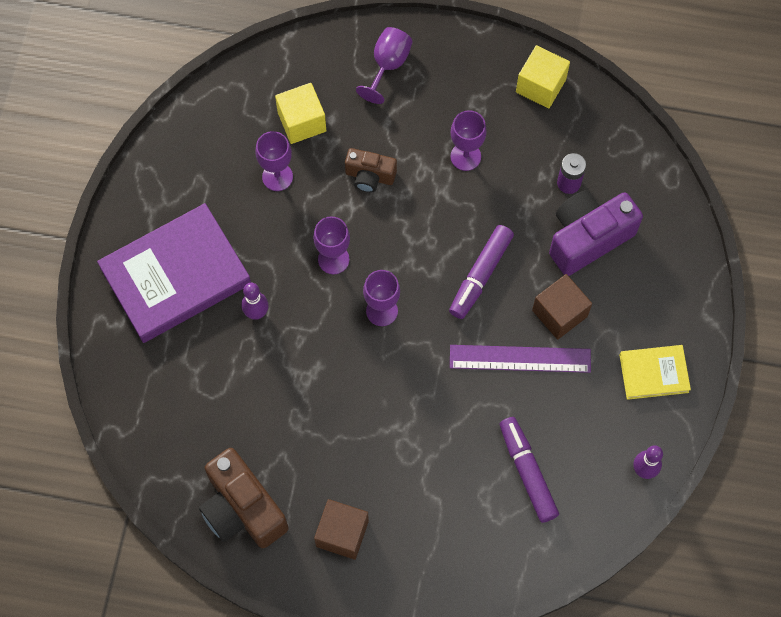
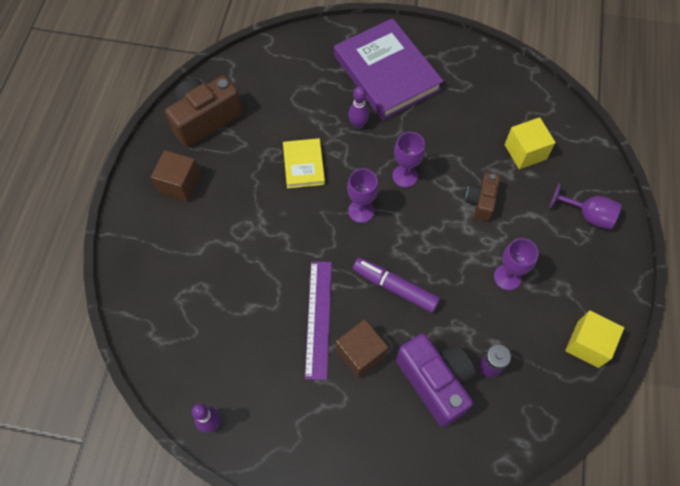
camera: 90 degrees right, 5 degrees down
purple goblet [255,131,293,191] -> none
purple marker [499,417,559,523] -> none
yellow book [619,345,691,400] -> yellow book moved to [283,138,325,188]

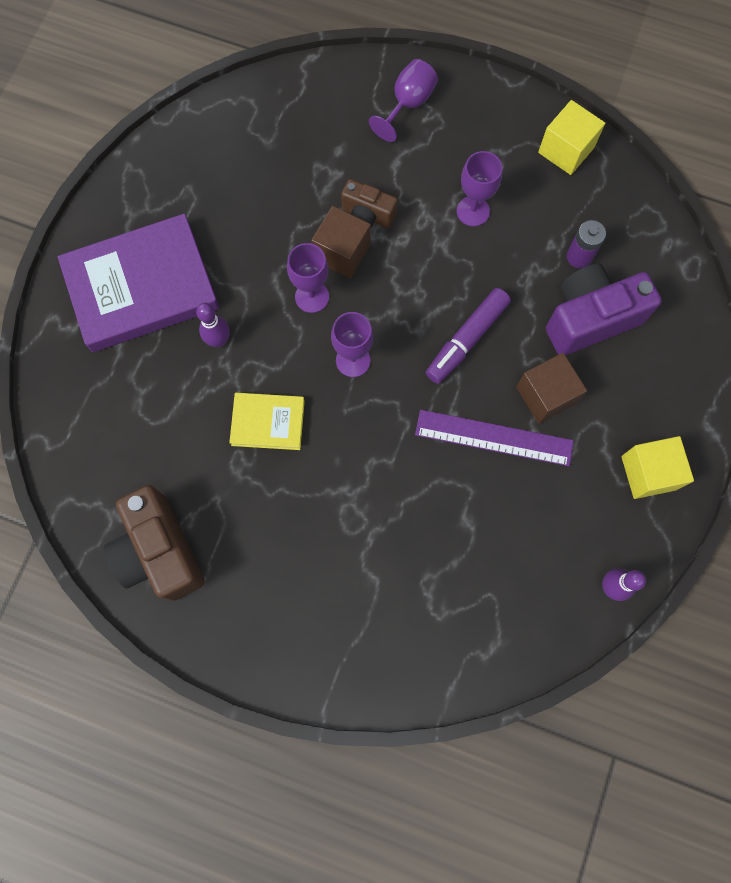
camera: 80 degrees left, 10 degrees up
brown cube [151,150,201,202] -> brown cube moved to [311,206,371,278]
yellow cube [505,117,556,169] -> yellow cube moved to [621,436,694,499]

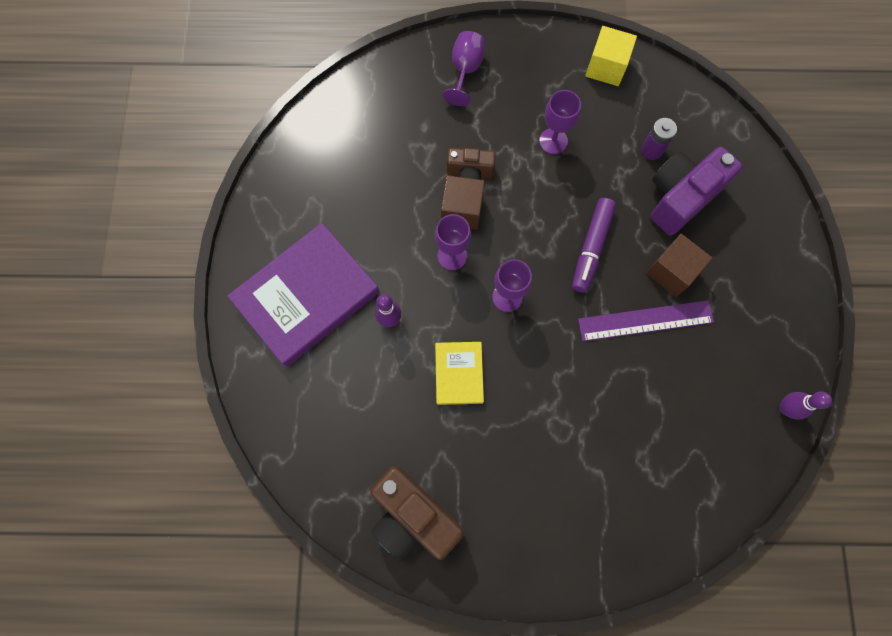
camera: 20 degrees left, 0 degrees up
yellow book [229,393,305,450] -> yellow book turned 75 degrees counterclockwise [435,342,484,405]
yellow cube [621,436,694,499] -> none

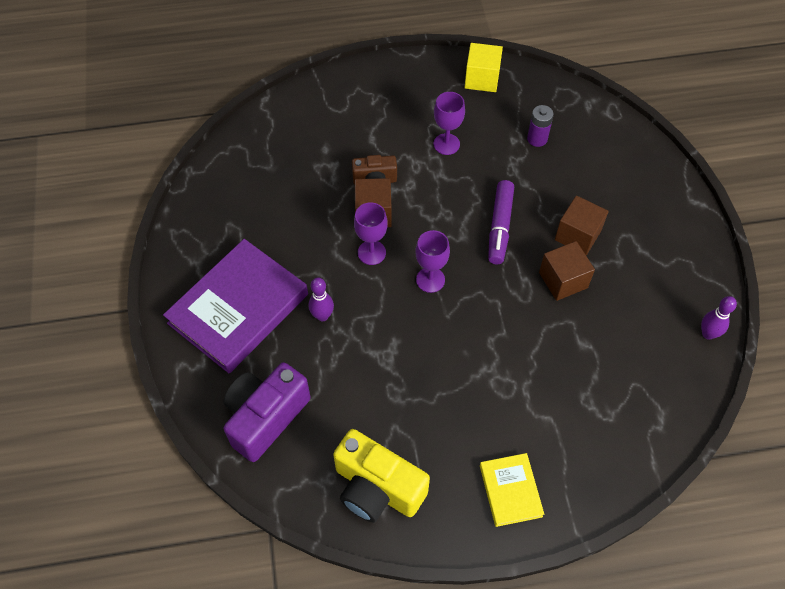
camera: 10 degrees left, 15 degrees down
brown camera [370,466,464,561] -> yellow camera [333,429,430,523]
yellow book [435,342,484,405] -> yellow book moved to [480,453,544,527]
purple goblet [443,31,485,106] -> none
purple ruler [578,300,714,341] -> brown cube [539,241,595,301]
purple camera [650,147,742,236] -> purple camera moved to [224,362,311,462]

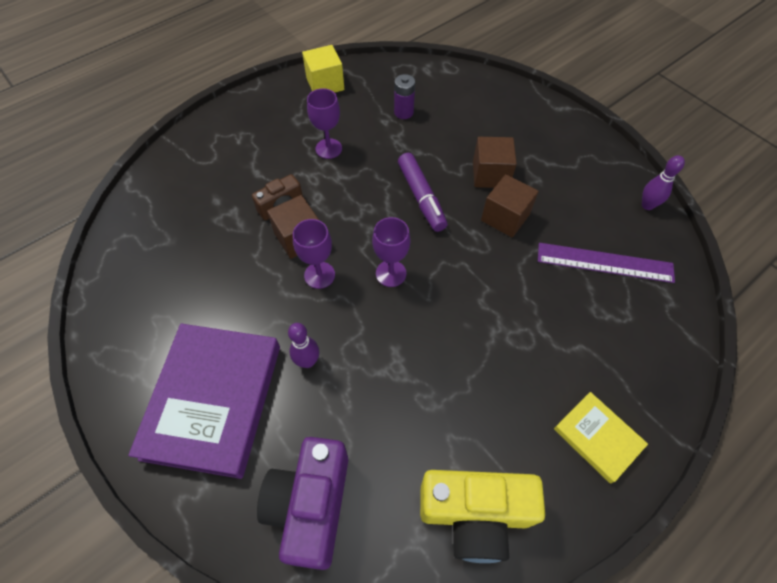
camera: 30 degrees left, 0 degrees up
none -> purple ruler [538,243,675,283]

